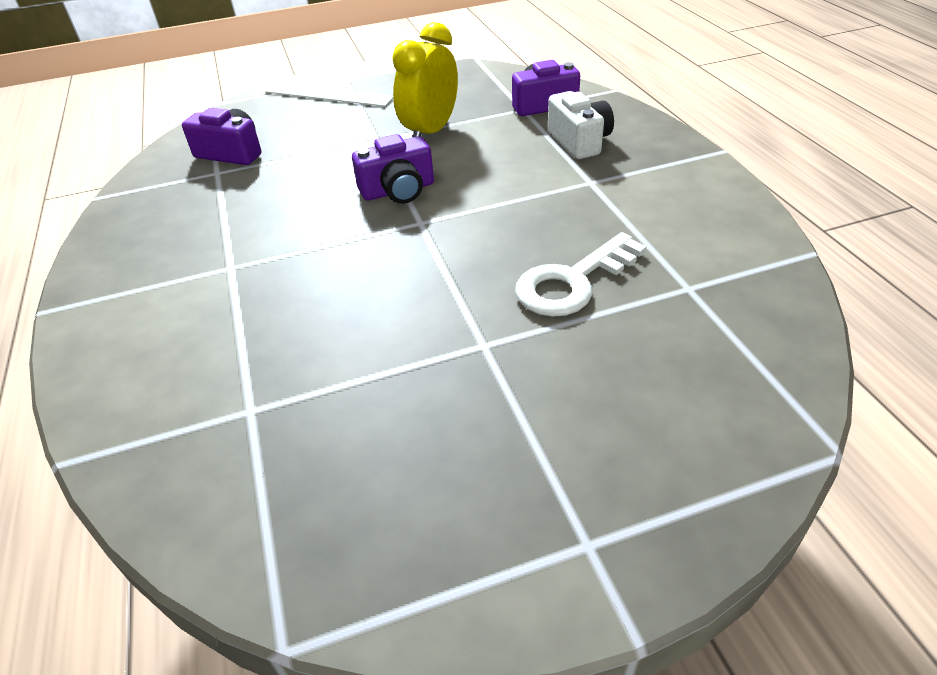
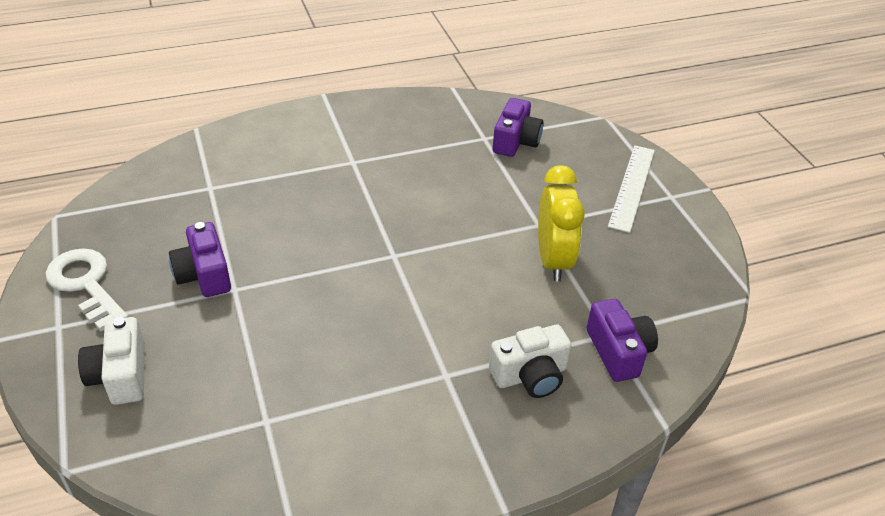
camera: 85 degrees right, 0 degrees up
purple camera [352,134,434,204] -> purple camera moved to [169,222,231,297]
yellow clock [392,22,458,137] -> yellow clock turned 60 degrees clockwise [538,165,585,281]
white key [515,232,647,317] -> white key moved to [46,248,128,331]
none -> white camera [78,317,145,405]

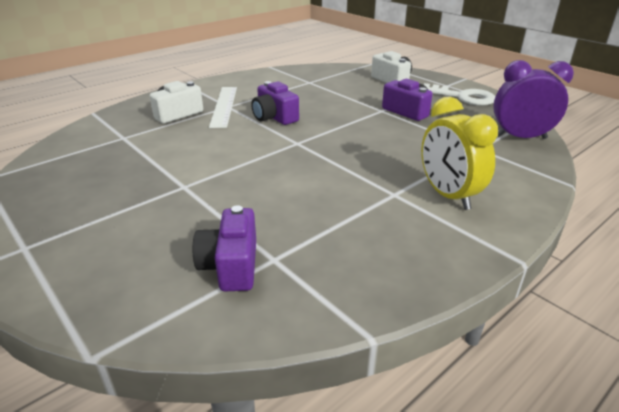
camera: 160 degrees right, 10 degrees down
yellow clock [538,165,585,281] -> yellow clock moved to [421,97,498,210]
purple camera [587,299,658,382] -> purple camera moved to [251,81,299,125]
white ruler [608,146,655,233] -> white ruler moved to [209,87,237,128]
none -> purple clock [493,60,574,139]

